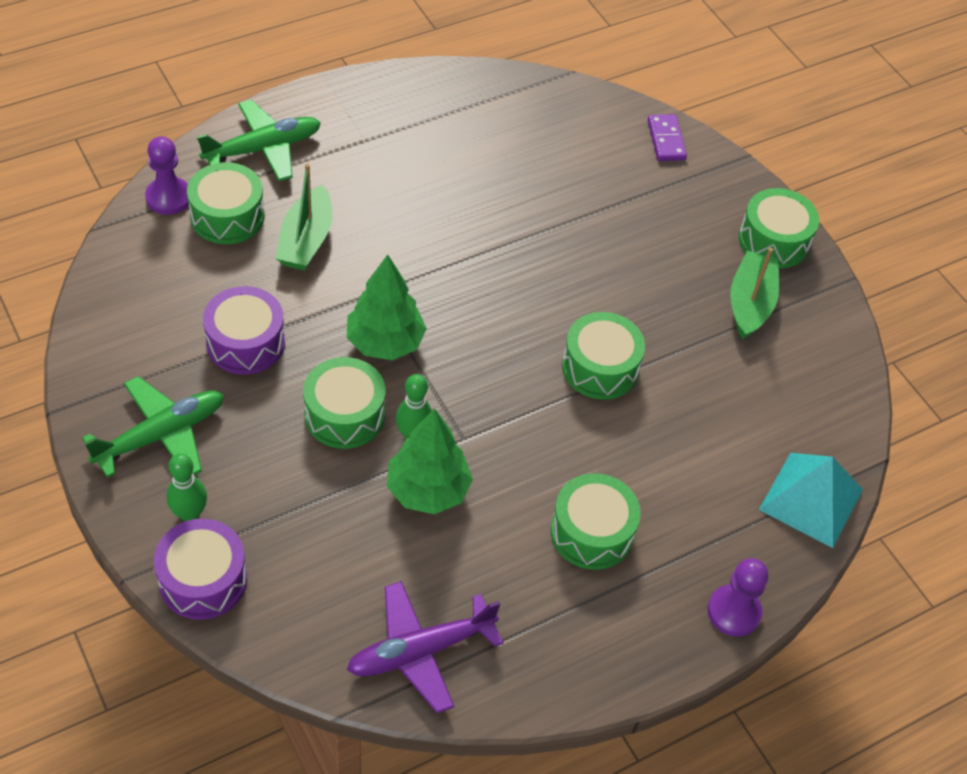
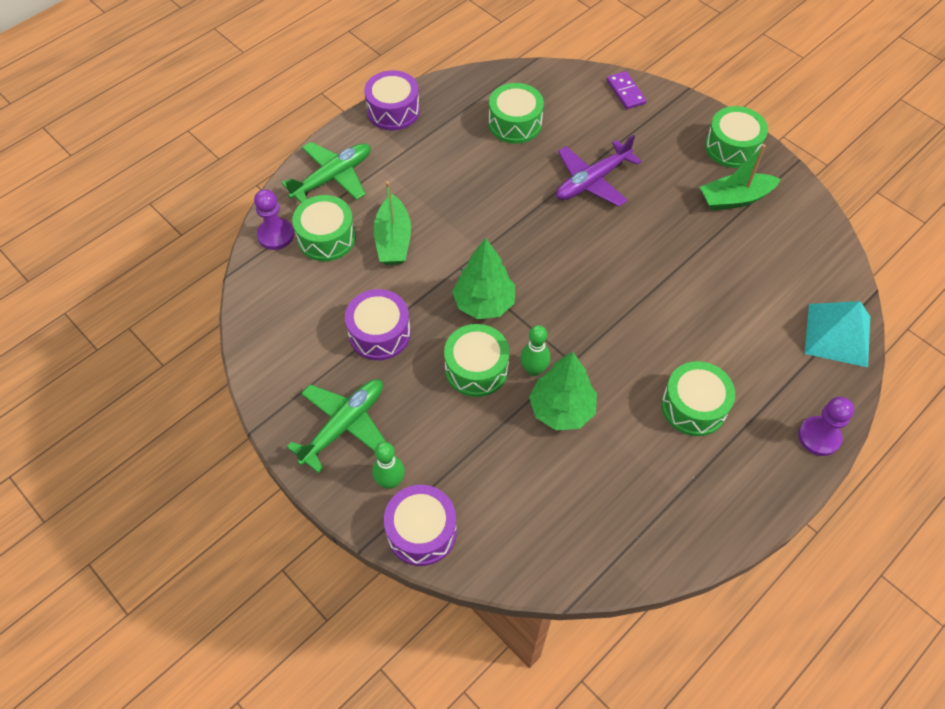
camera: 10 degrees left, 5 degrees up
purple plane [347,581,503,714] -> purple plane moved to [556,135,641,207]
green drum [562,312,645,400] -> green drum moved to [489,83,544,144]
green boat [730,248,779,339] -> green boat turned 105 degrees counterclockwise [700,144,781,211]
none -> purple drum [364,70,420,130]

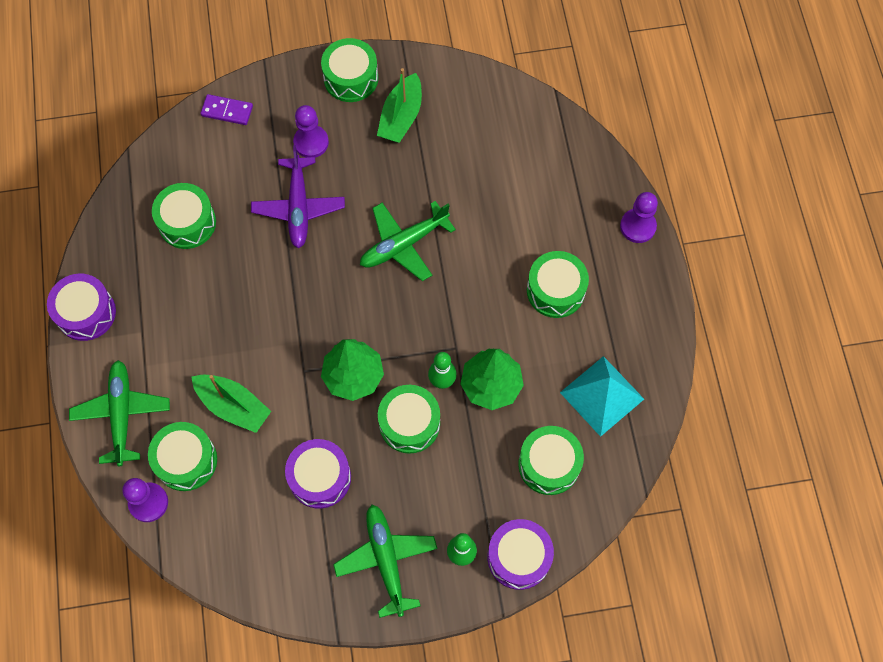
camera: 55 degrees left, 10 degrees up
turquoise pyramid [805,301,870,367] -> turquoise pyramid moved to [560,356,644,437]
none -> purple pawn [293,105,329,158]
none -> green plane [360,201,456,281]
none -> green drum [518,426,584,495]

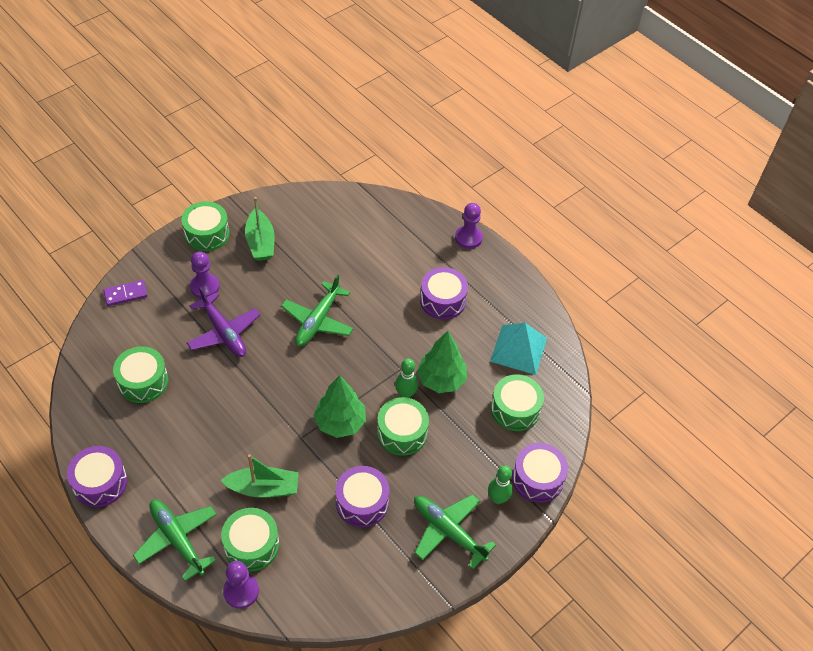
camera: 35 degrees left, 15 degrees down
green drum [527,251,589,318] -> purple drum [420,267,468,319]

